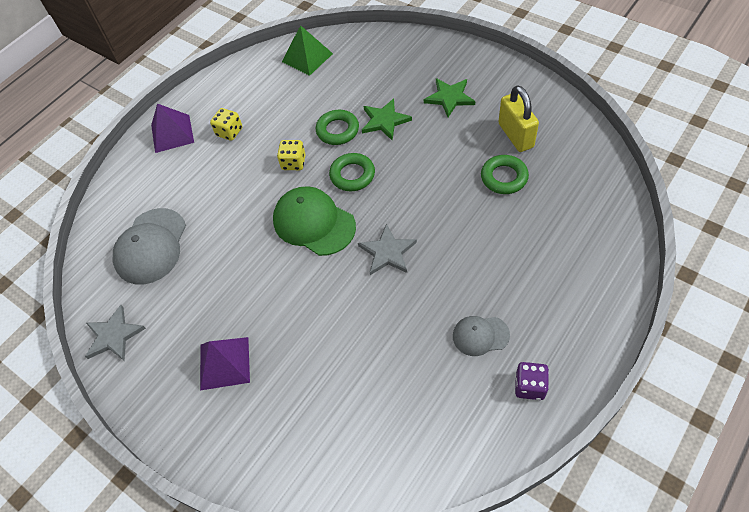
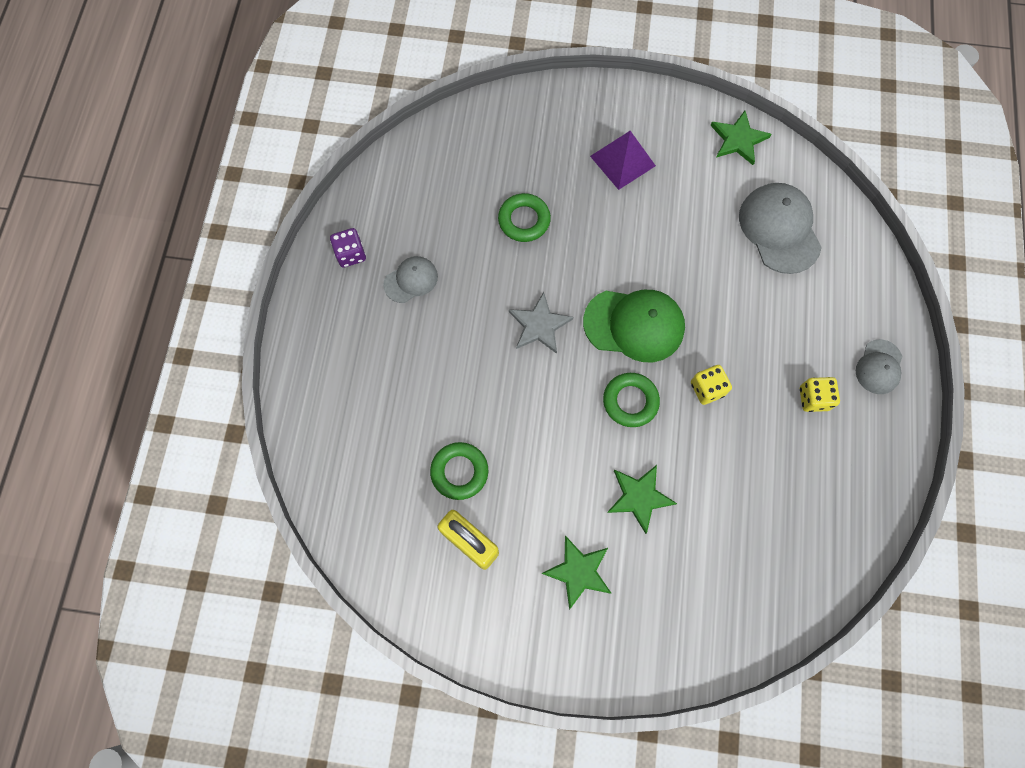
camera: 145 degrees right, 15 degrees up
grey star [85,305,146,361] -> green star [710,111,772,165]
purple pyramid [151,104,194,153] -> grey cap [856,339,903,394]
green pyramid [282,25,333,76] -> none
green ring [316,110,359,145] -> green ring moved to [498,193,551,242]

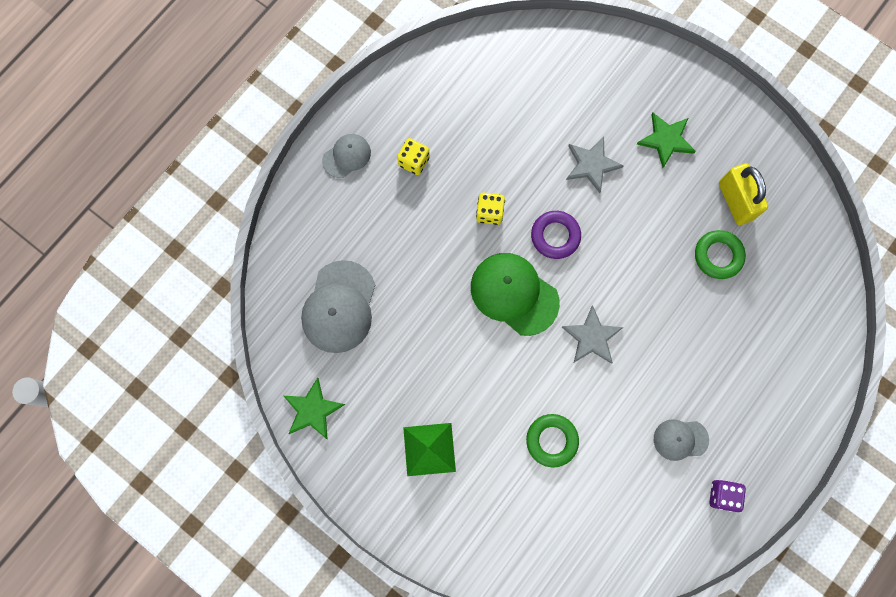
camera: 150 degrees left, 5 degrees up
purple pyramid [590,131,656,190] -> green pyramid [403,423,456,476]
green ring [603,373,660,427] -> purple ring [531,211,581,259]
green star [607,465,677,534] -> grey star [566,137,624,193]

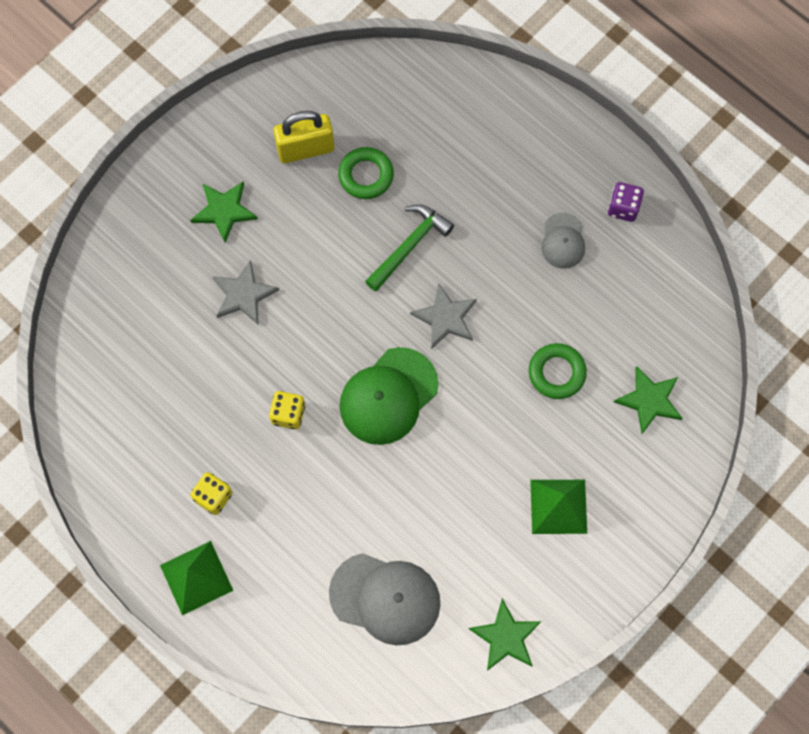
camera: 85 degrees left, 5 degrees down
grey cap [322,134,371,178] -> green pyramid [160,541,233,615]
purple ring [531,211,581,259] -> none
none -> green hammer [365,205,454,291]
none -> green star [614,366,683,434]

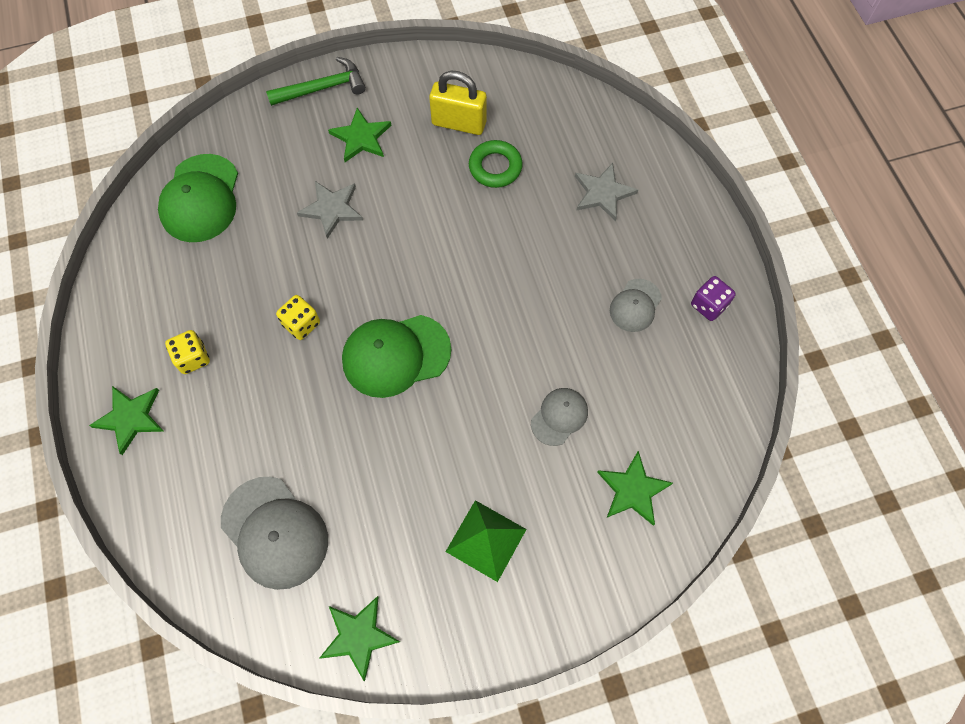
camera: 30 degrees right, 5 degrees down
green pyramid [160,541,233,615] -> green star [89,386,164,455]
green hammer [365,205,454,291] -> green hammer moved to [266,57,366,106]
grey star [410,283,477,349] -> grey star moved to [575,163,638,221]
green ring [529,343,587,399] -> grey cap [531,388,588,446]
none -> green cap [158,154,238,242]

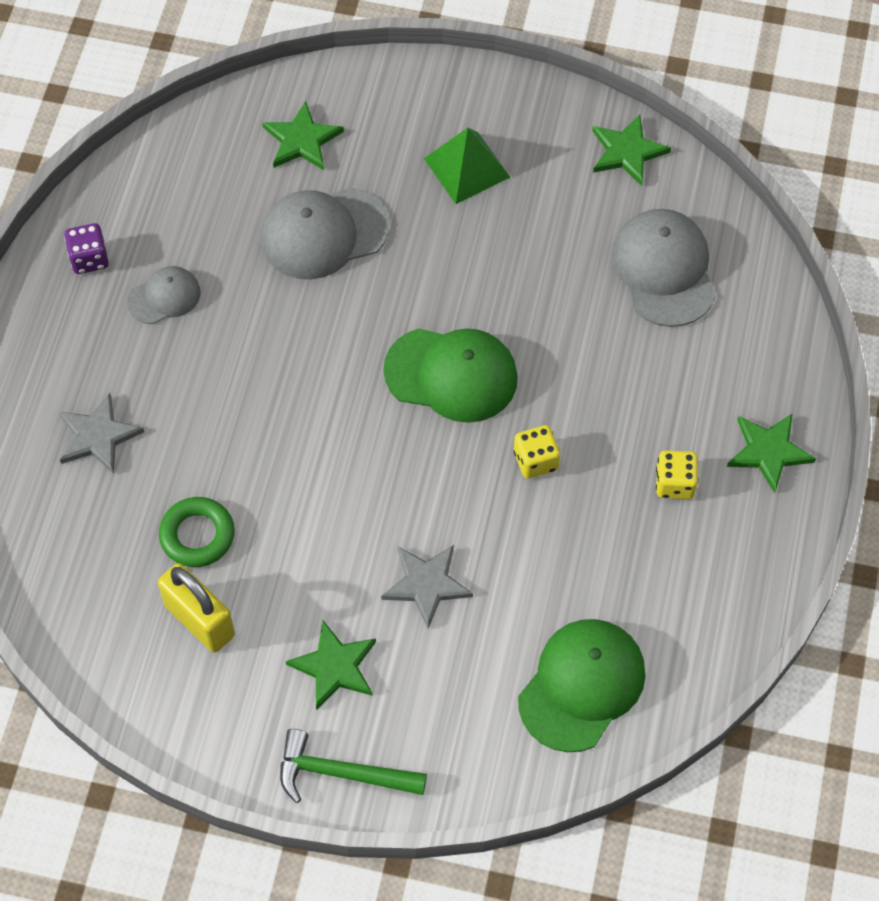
camera: 150 degrees left, 5 degrees down
grey cap [531,388,588,446] -> grey cap [261,187,389,279], size x1.77

